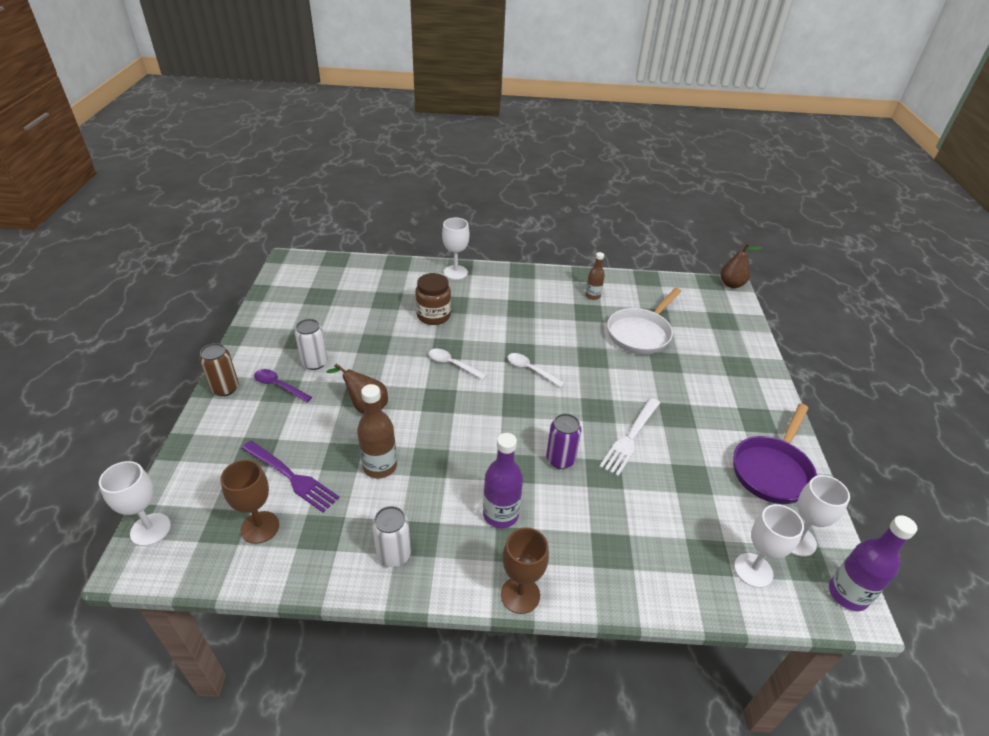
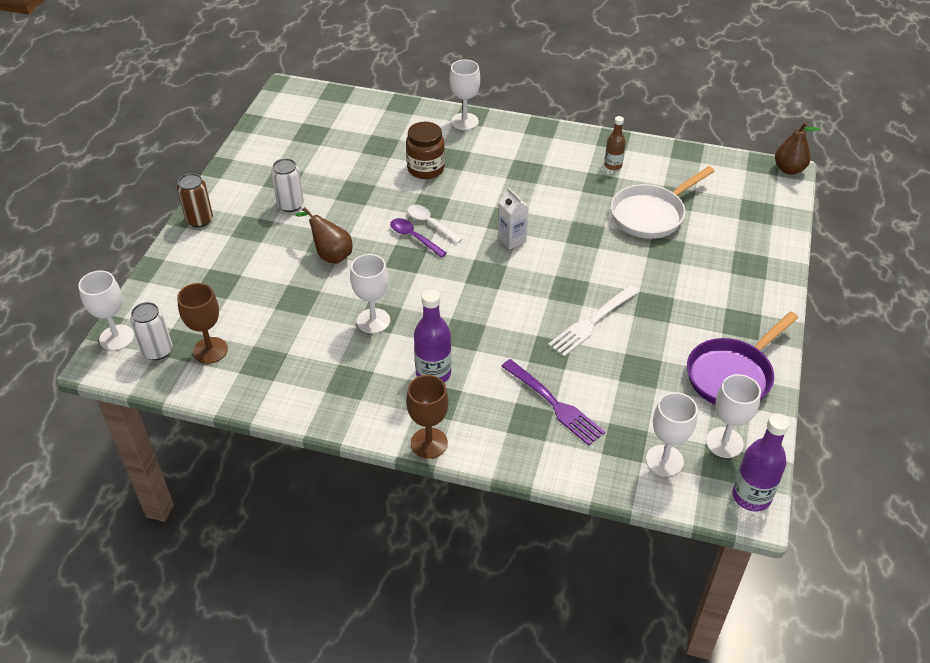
camera: 15 degrees right, 5 degrees up
purple fork [242,441,340,513] -> purple fork moved to [501,359,605,445]
purple spoon [254,369,312,402] -> purple spoon moved to [390,218,447,258]
brown bottle [357,384,397,478] -> none
white can [372,506,411,567] -> white can moved to [130,302,172,360]
white spoon [508,353,565,388] -> white carton [498,187,529,249]
purple can [546,414,581,469] -> none
none -> white goblet [350,254,390,334]

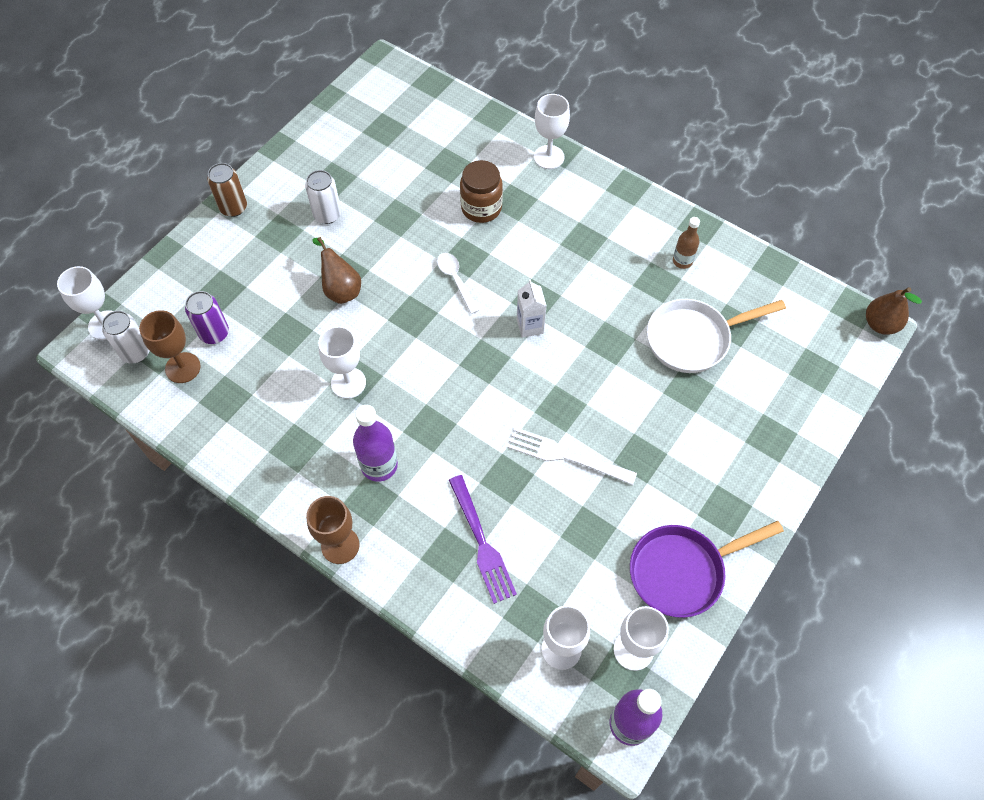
camera: 20 degrees right, 15 degrees up
purple spoon [390,218,447,258] -> none
white fork [548,285,640,357] -> white fork turned 45 degrees clockwise [507,427,637,485]
none -> purple can [185,291,229,344]

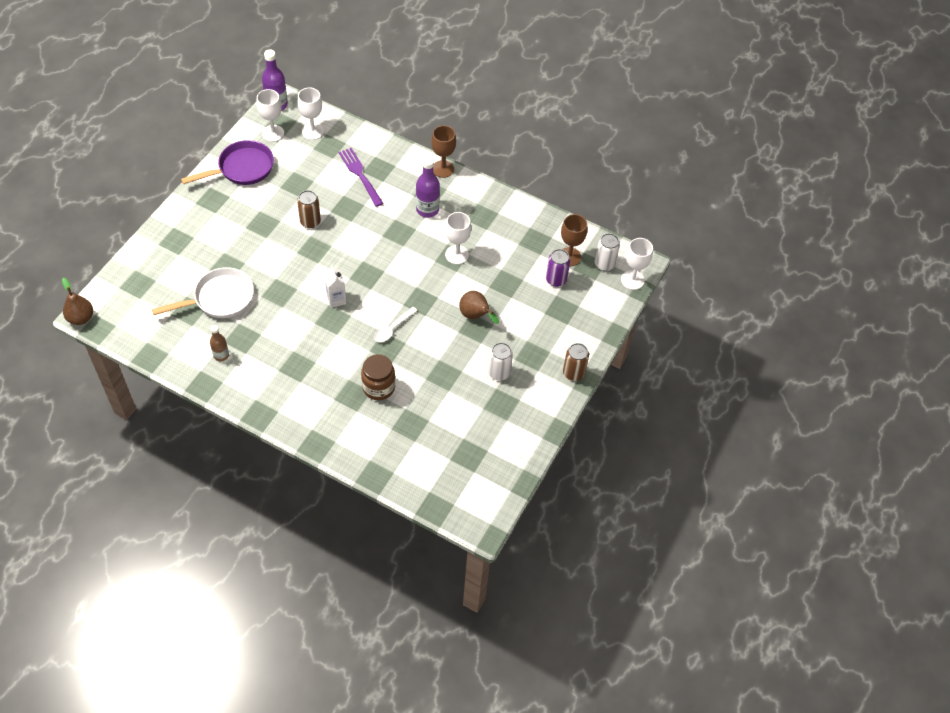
camera: 170 degrees right, 5 degrees down
white spoon [437,253,479,314] -> white spoon turned 75 degrees clockwise [374,307,418,342]
white fork [507,427,637,485] -> brown can [297,190,321,228]
white goblet [534,94,570,169] -> none

